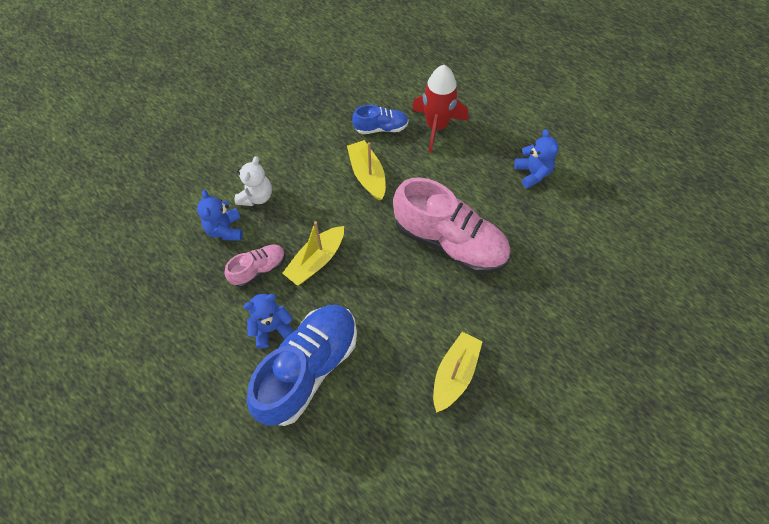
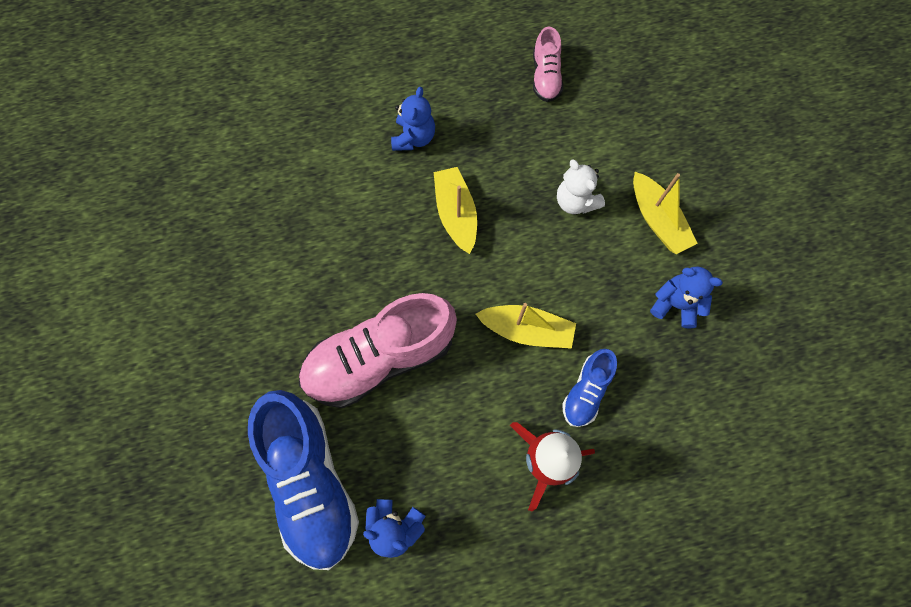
camera: 125 degrees right, 10 degrees up
blue teddy bear [197,190,243,241] -> blue teddy bear moved to [650,266,723,328]
pink shoe [225,244,286,287] -> pink shoe moved to [533,27,563,102]
blue shoe [247,305,357,426] -> blue shoe moved to [248,390,359,570]
yellow boat [433,332,483,413] -> yellow boat moved to [633,172,698,254]

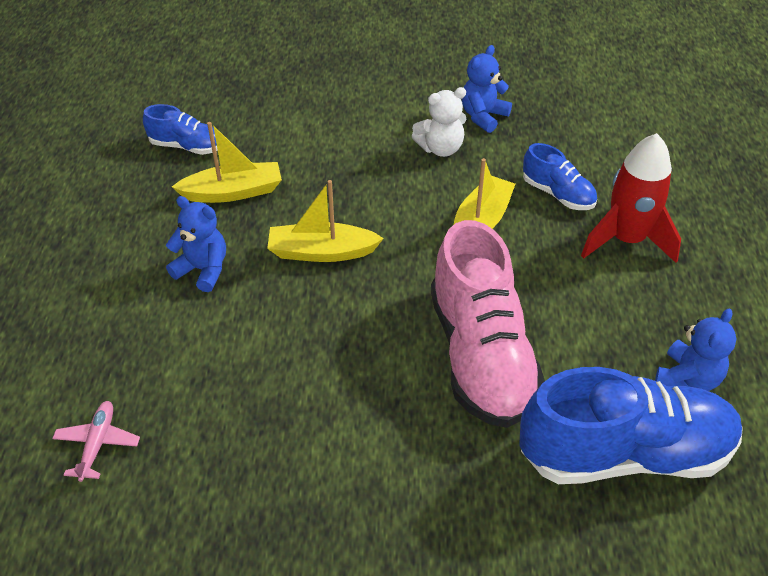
camera: 75 degrees left, 25 degrees down
pink shoe [533,27,563,102] -> blue shoe [143,104,218,155]
white teddy bear [557,159,605,214] -> white teddy bear moved to [412,87,466,157]
yellow boat [633,172,698,254] -> yellow boat moved to [172,122,282,203]
none -> pink plane [52,401,140,482]

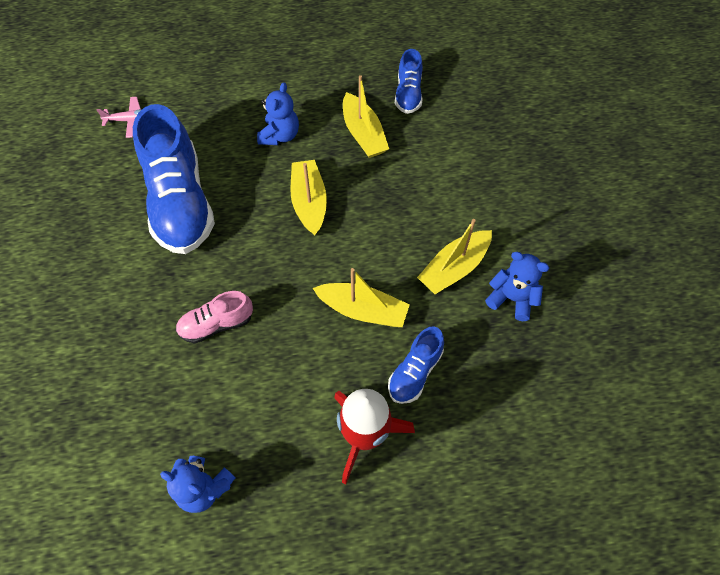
camera: 80 degrees right, 15 degrees up
white teddy bear [412,87,466,157] -> yellow boat [417,219,492,294]
pink shoe [431,220,545,428] -> pink shoe [176,291,253,344], size x0.49
blue shoe [520,367,743,484] -> blue shoe moved to [133,104,215,254]

